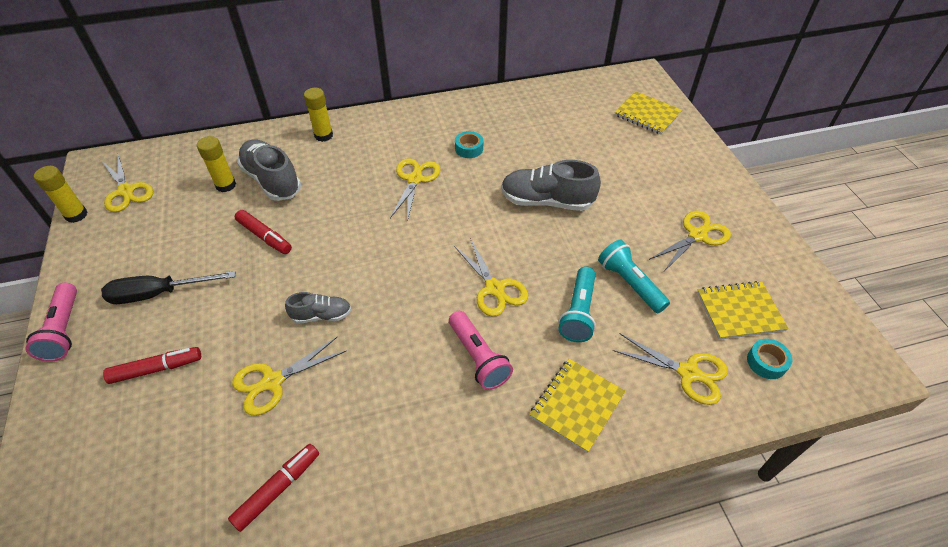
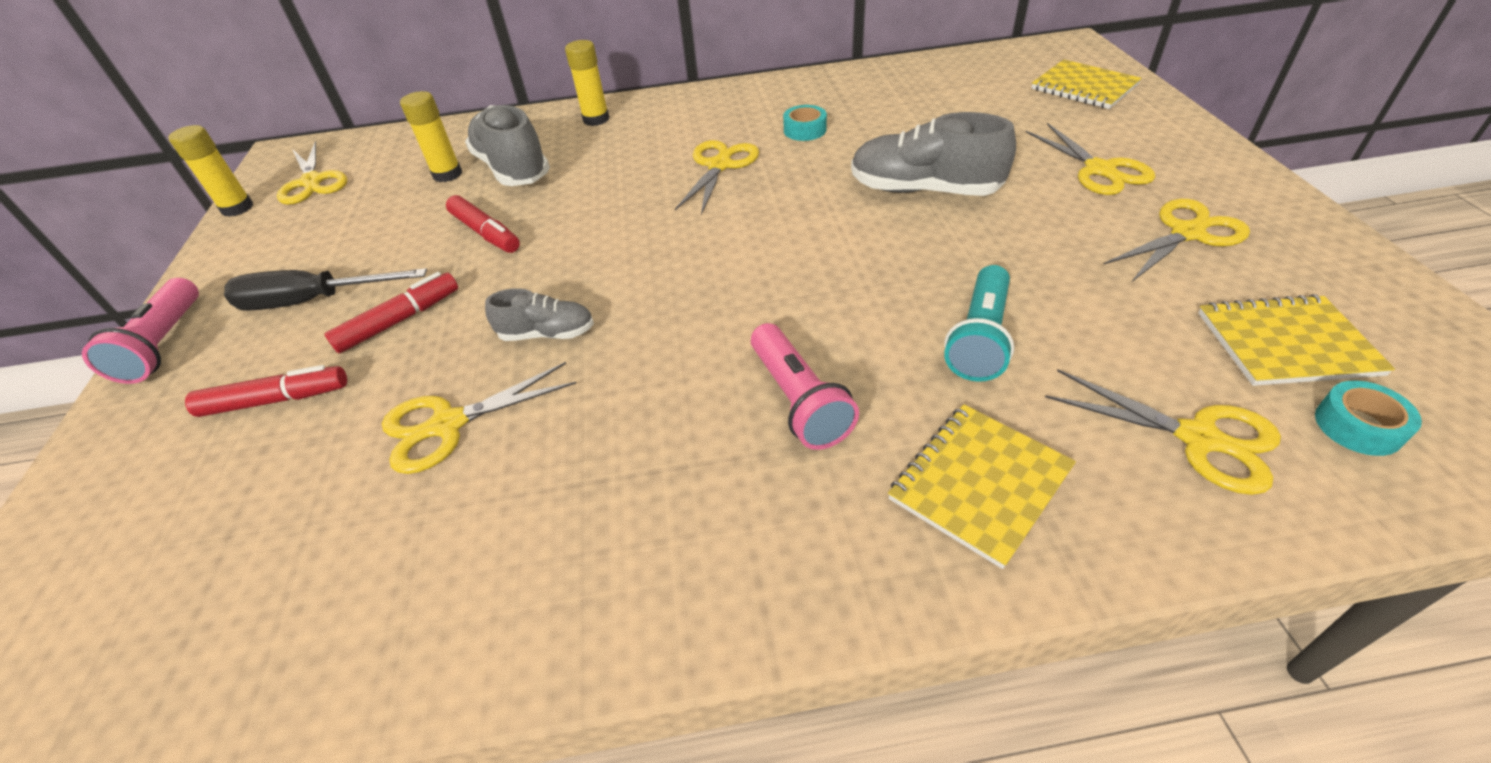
camera: 10 degrees right, 5 degrees down
red marker [228,444,319,532] -> red marker moved to [325,272,458,353]
yellow scissors [454,238,528,316] -> yellow scissors moved to [1026,123,1155,195]
turquoise flashlight [598,240,670,313] -> none

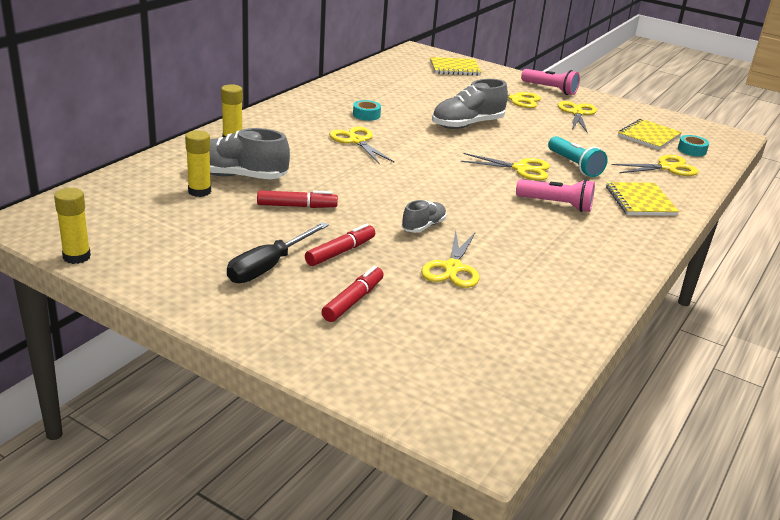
camera: 55 degrees left, 15 degrees down
pink flashlight [82,278,199,384] -> pink flashlight moved to [521,69,580,95]
yellow scissors [277,141,348,205] -> yellow scissors moved to [461,153,550,180]
red marker [325,272,458,353] -> red marker turned 45 degrees clockwise [305,224,375,266]

